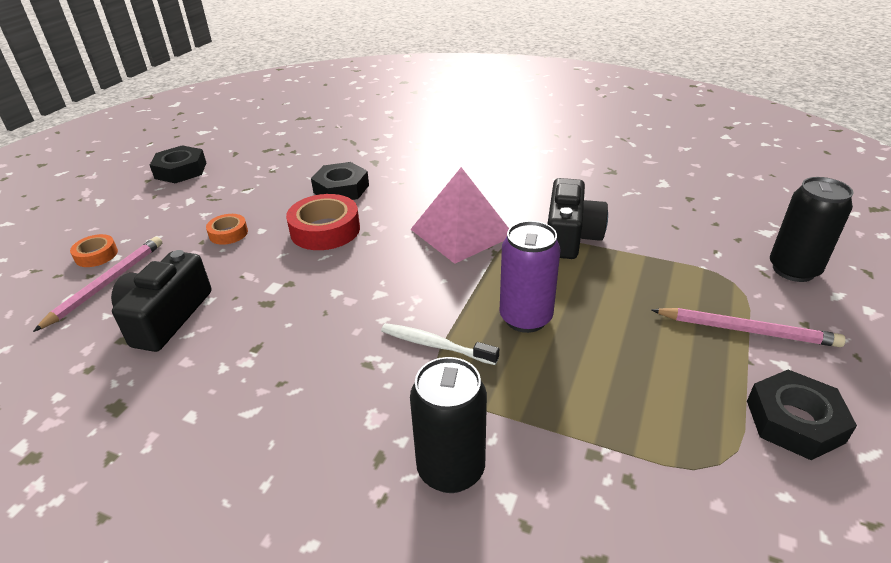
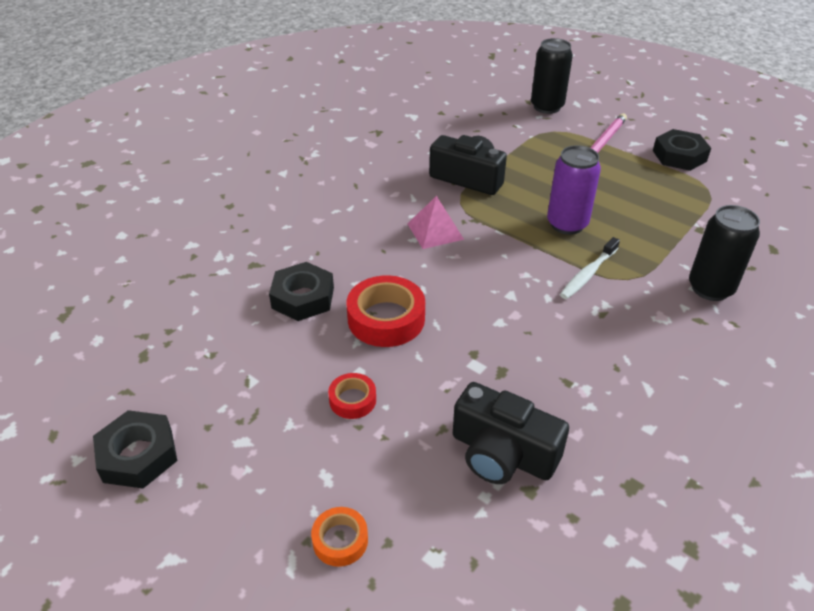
camera: 75 degrees left, 5 degrees up
pink pencil [33,237,162,332] -> none
orange tape [206,214,248,245] -> red tape [328,373,376,419]
pink pyramid [411,167,509,264] -> pink pyramid [407,196,464,249], size x0.61

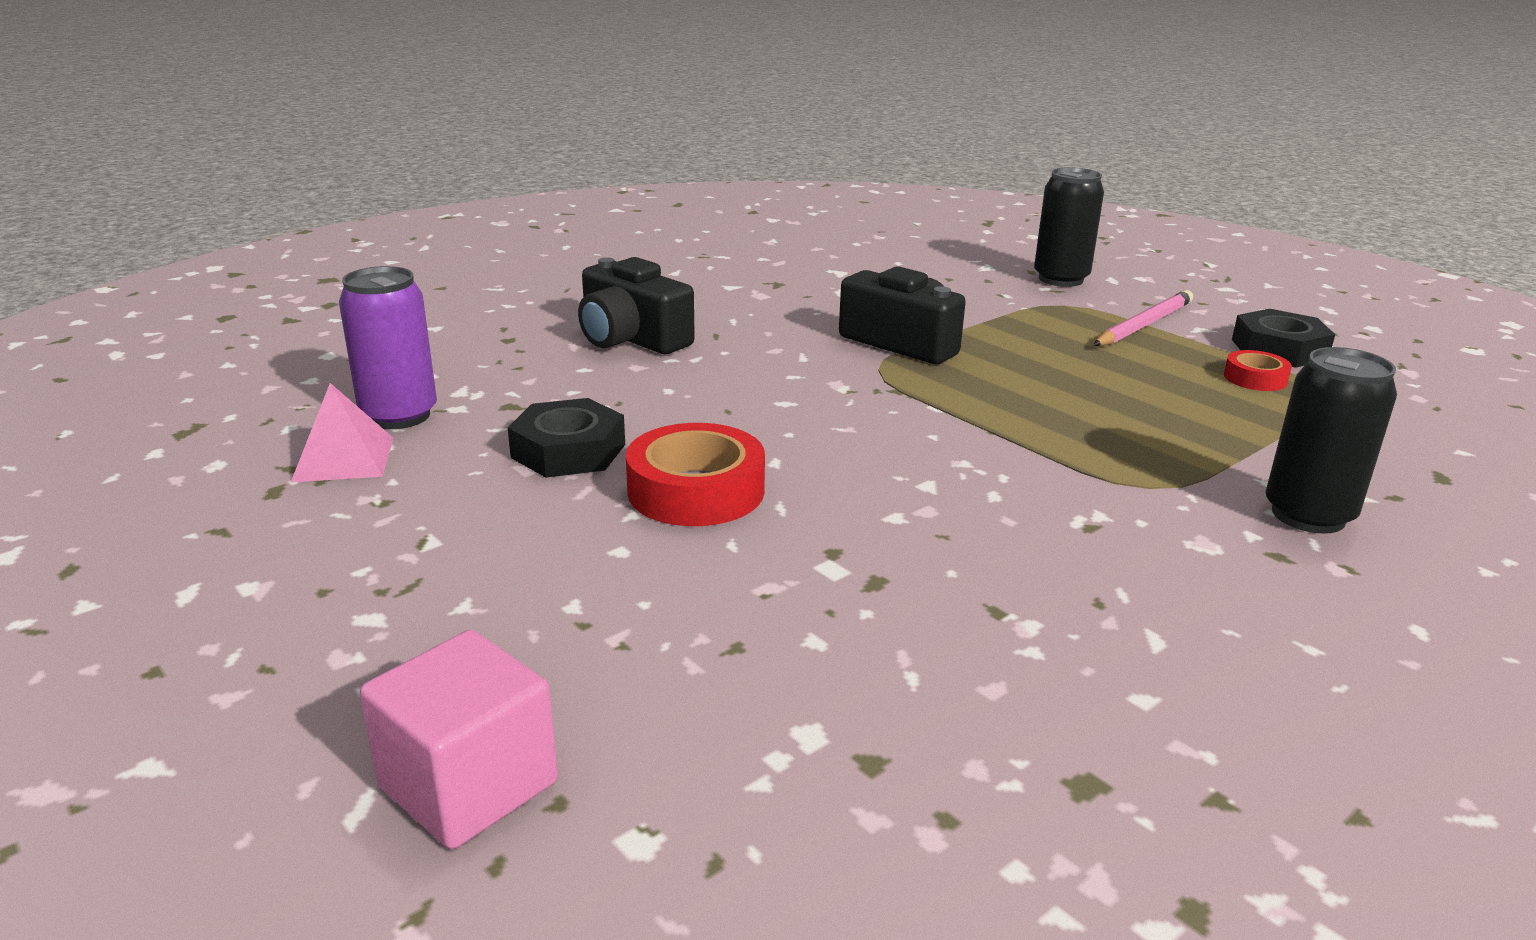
camera: 10 degrees right, 15 degrees down
black nut [93,410,177,489] -> none
orange tape [311,507,368,567] -> pink cube [360,630,558,849]
red tape [328,373,376,419] -> red tape moved to [1224,350,1292,391]
pink pyramid [407,196,464,249] -> pink pyramid moved to [291,383,393,482]
black camera [453,382,569,484] -> black camera moved to [578,257,695,354]
purple can [547,145,601,235] -> purple can moved to [339,266,437,429]
white toothbrush [560,237,620,299] -> none

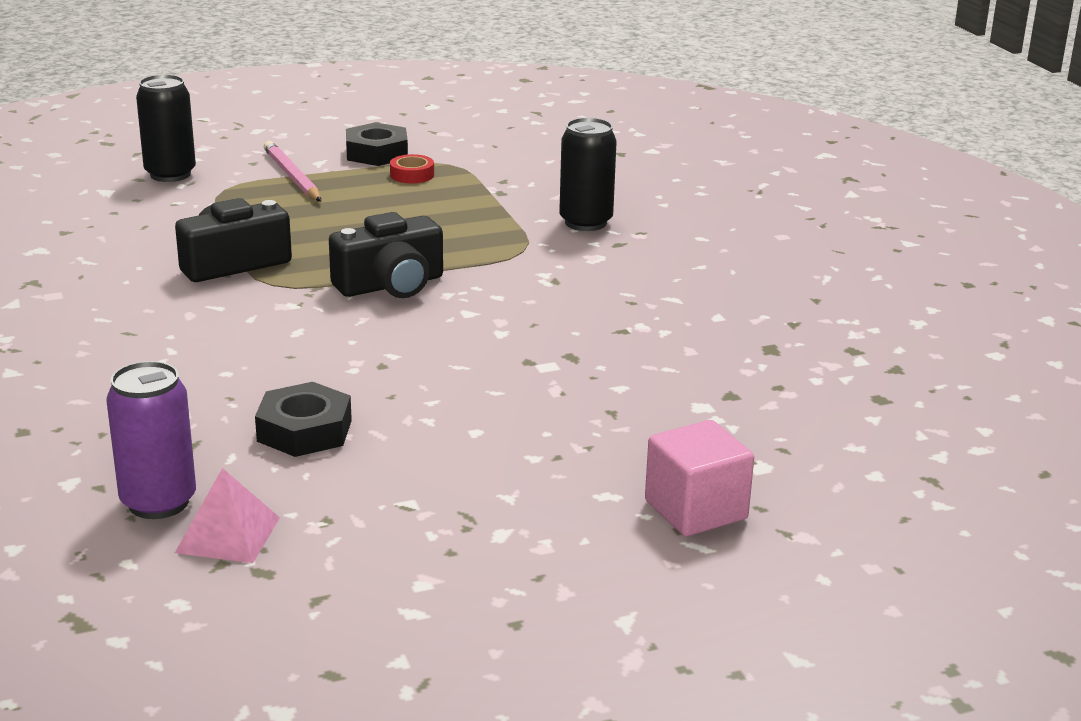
camera: 70 degrees left, 0 degrees up
black camera [578,257,695,354] -> black camera moved to [329,212,443,298]
red tape [626,423,765,526] -> none

